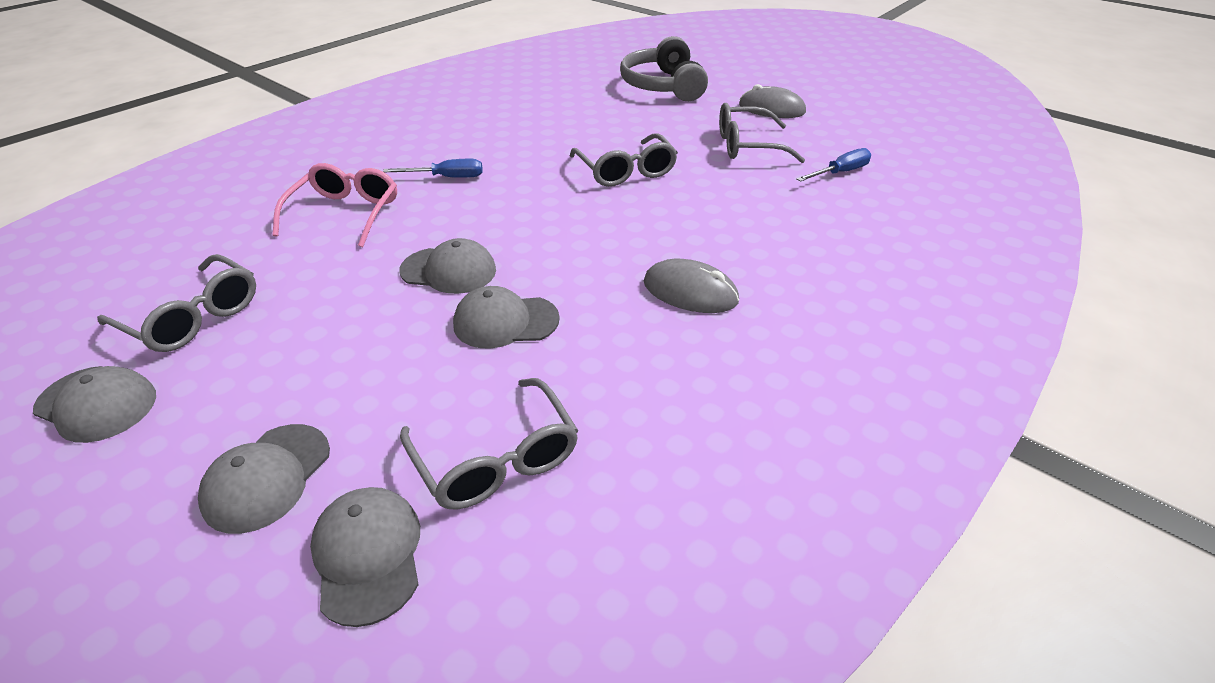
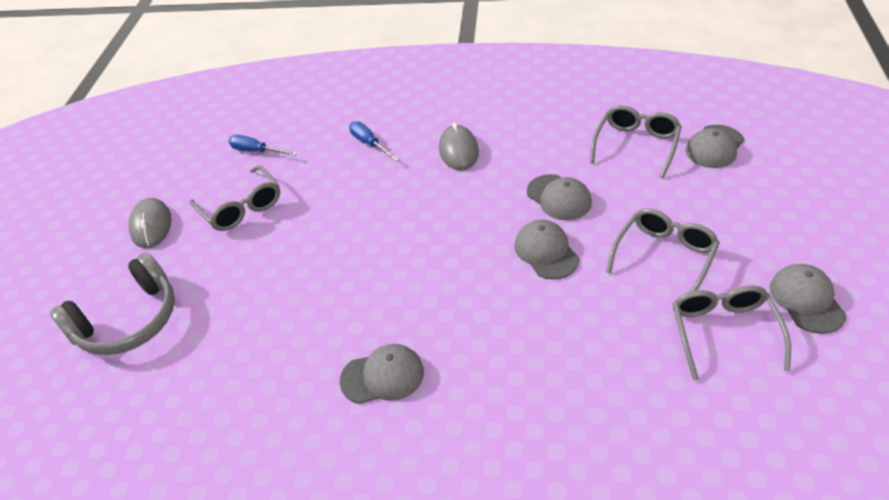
camera: 120 degrees left, 5 degrees up
grey cap [198,424,330,534] -> grey cap moved to [340,344,424,404]
pink glasses [273,163,397,247] -> none
blue screwdriver [383,159,483,178] -> blue screwdriver moved to [349,121,399,162]
grey glasses [570,133,678,187] -> grey glasses moved to [606,208,720,292]

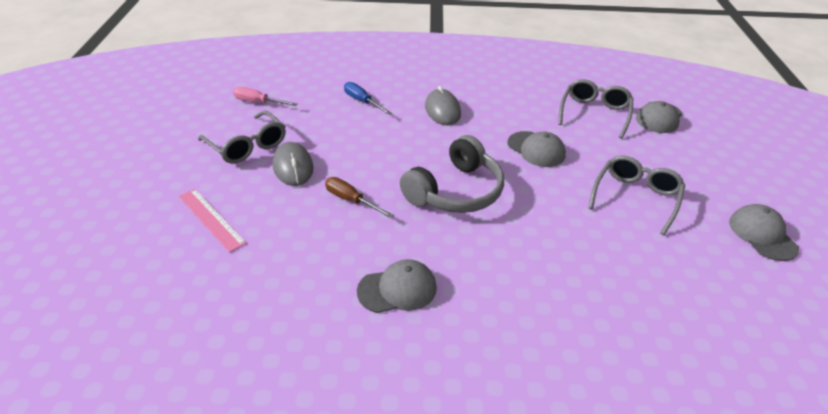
camera: 10 degrees left, 5 degrees down
grey headphones [50,253,175,355] -> grey headphones moved to [400,135,504,213]
grey mouse [128,198,172,248] -> grey mouse moved to [273,142,313,186]
blue screwdriver [229,135,297,156] -> pink screwdriver [233,87,298,106]
grey cap [514,220,579,279] -> none
grey glasses [672,285,791,380] -> none
none -> pink ruler [179,189,247,253]
none -> brown screwdriver [325,177,394,218]

